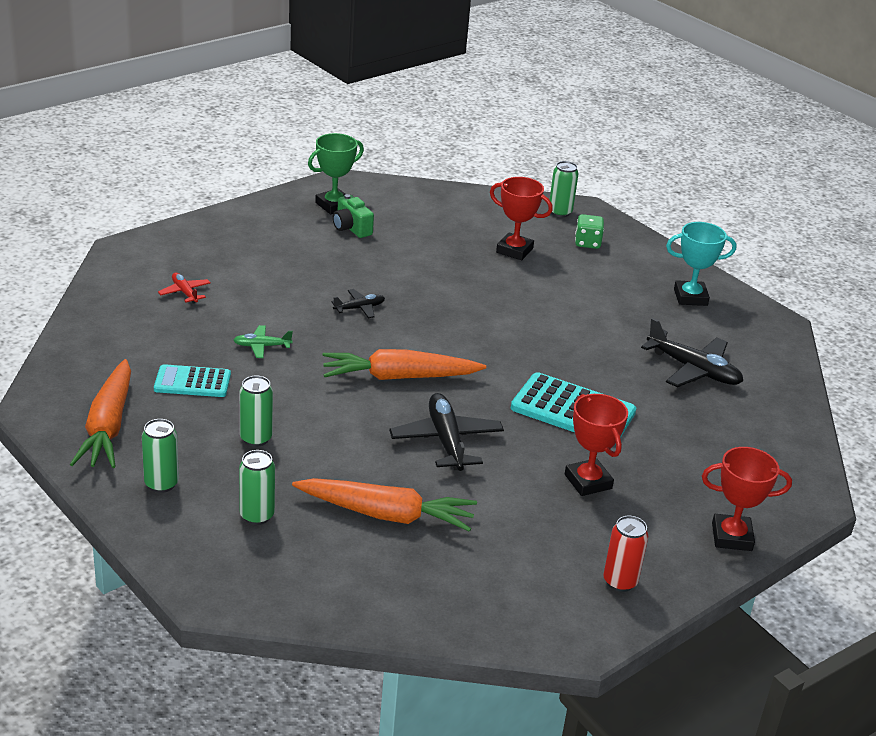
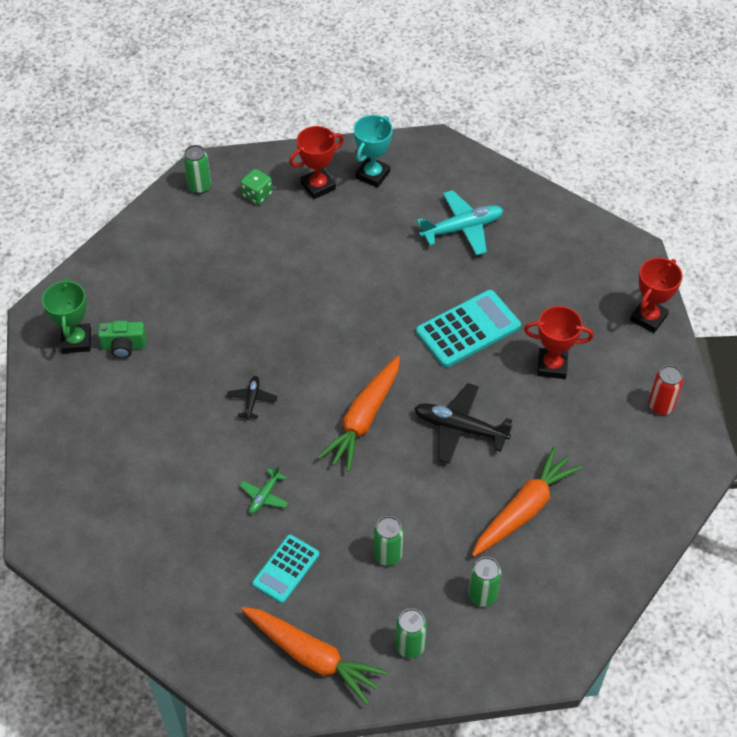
camera: 55 degrees left, 20 degrees up
red plane [158,273,210,304] -> none
red trophy [490,177,553,260] -> red trophy moved to [289,126,344,199]
black plane [641,318,743,387] -> turquoise plane [417,190,503,256]

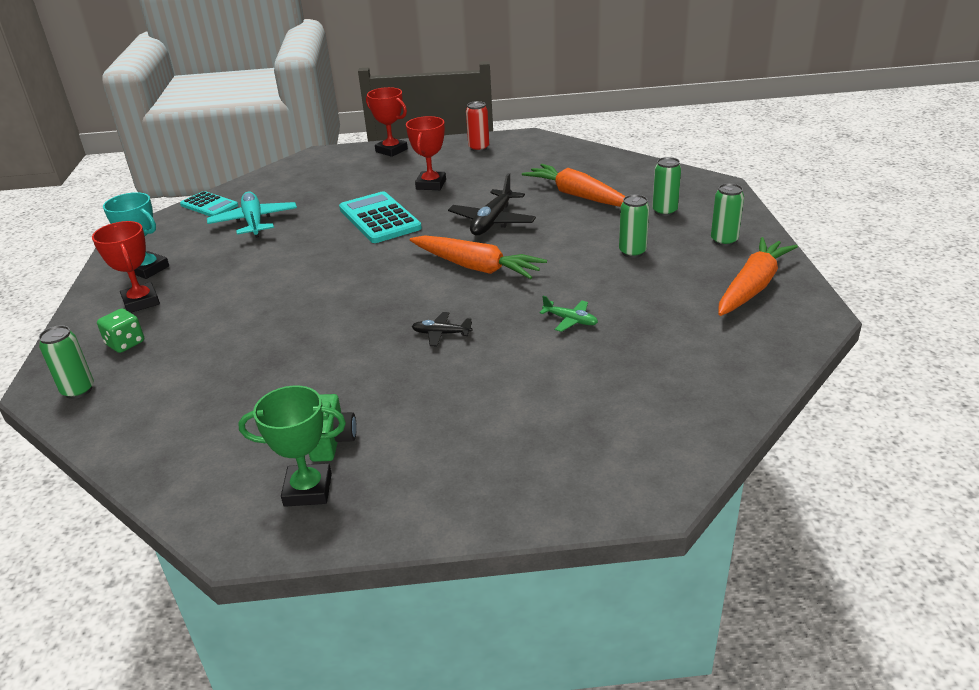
camera: 85 degrees left, 20 degrees down
turquoise calculator [252,535,319,603] -> turquoise calculator moved to [180,191,238,217]

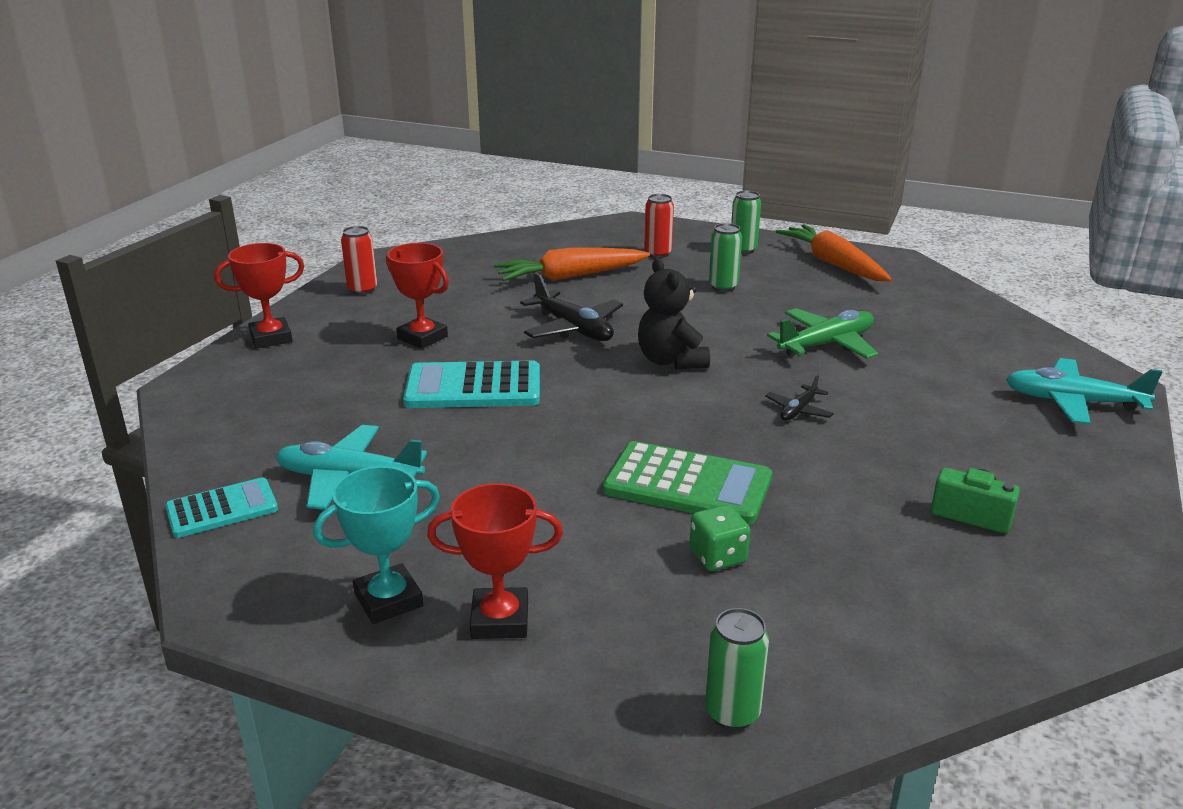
camera: 65 degrees left, 5 degrees down
green dice [97,309,144,353] -> green dice moved to [690,505,750,571]
green trophy [238,386,346,507] -> none
orange carrot [410,235,547,279] -> black teddy bear [638,258,710,369]
green plane [539,296,598,332] -> green plane [767,308,878,359], size x1.88
green can [652,157,681,216] -> red can [644,194,674,258]
none -> green calculator [603,441,772,525]
none -> turquoise plane [1006,358,1162,425]

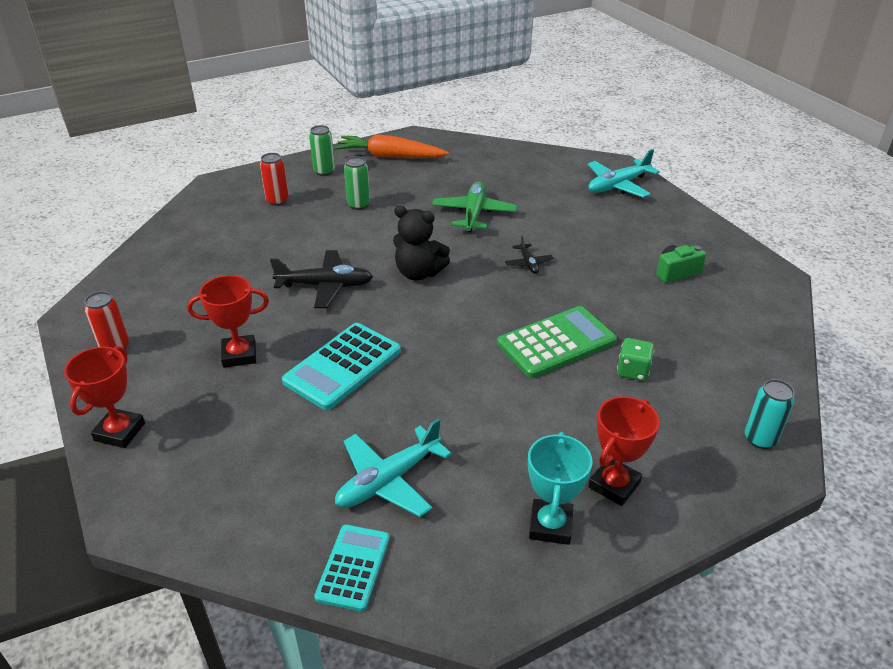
camera: 50 degrees left, 10 degrees up
orange carrot [494,247,650,281] -> none
green can [705,608,769,730] -> turquoise can [745,379,795,449]

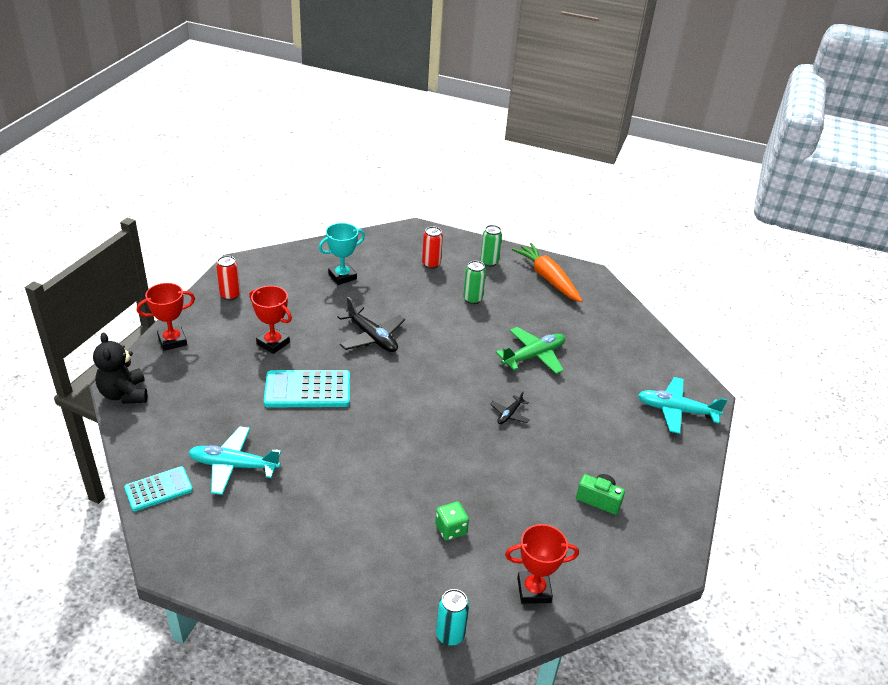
camera: 45 degrees right, 0 degrees up
black teddy bear [393,205,450,280] -> black teddy bear moved to [93,333,147,404]
green calculator [497,306,617,378] -> none
turquoise trophy [528,432,593,545] -> turquoise trophy moved to [319,223,365,285]
red trophy [588,396,660,506] -> red trophy moved to [505,524,579,604]

